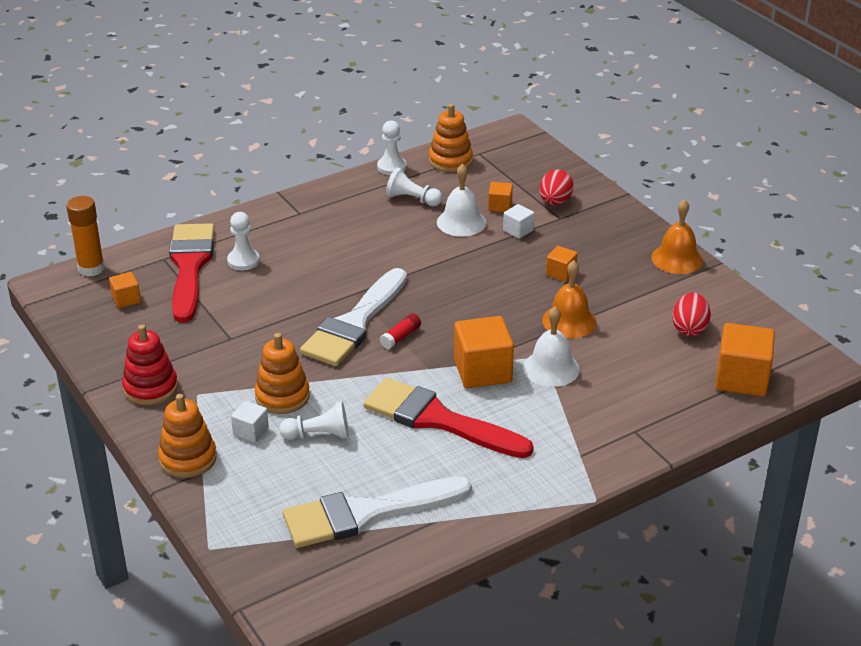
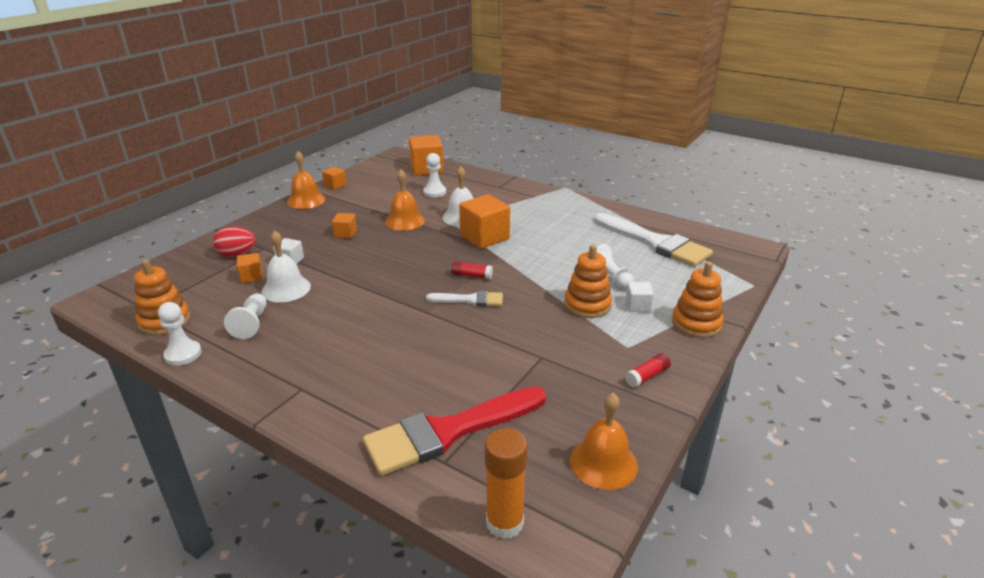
camera: 115 degrees left, 5 degrees down
orange cube [109,272,141,308] -> orange cube moved to [322,167,347,190]
red stacking toy [122,324,178,405] -> red glue stick [625,353,671,388]
white pawn [227,212,260,270] -> white pawn moved to [423,153,446,197]
white brush [300,268,407,366] -> white brush [426,291,503,306], size x0.52
red brush [363,378,533,458] -> none
red egg [672,293,711,336] -> none
none -> orange bell [570,393,638,490]

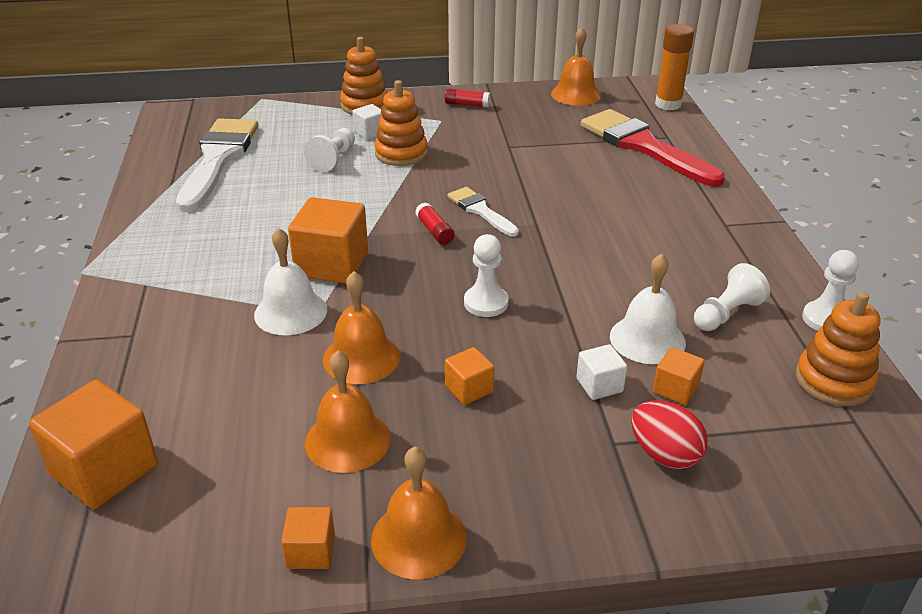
camera: 130 degrees left, 5 degrees up
red brush [363,386,546,476] -> red brush turned 150 degrees counterclockwise [581,109,725,186]
white pawn [423,153,446,197] -> white pawn moved to [464,234,509,317]
none -> orange bell [305,350,391,473]

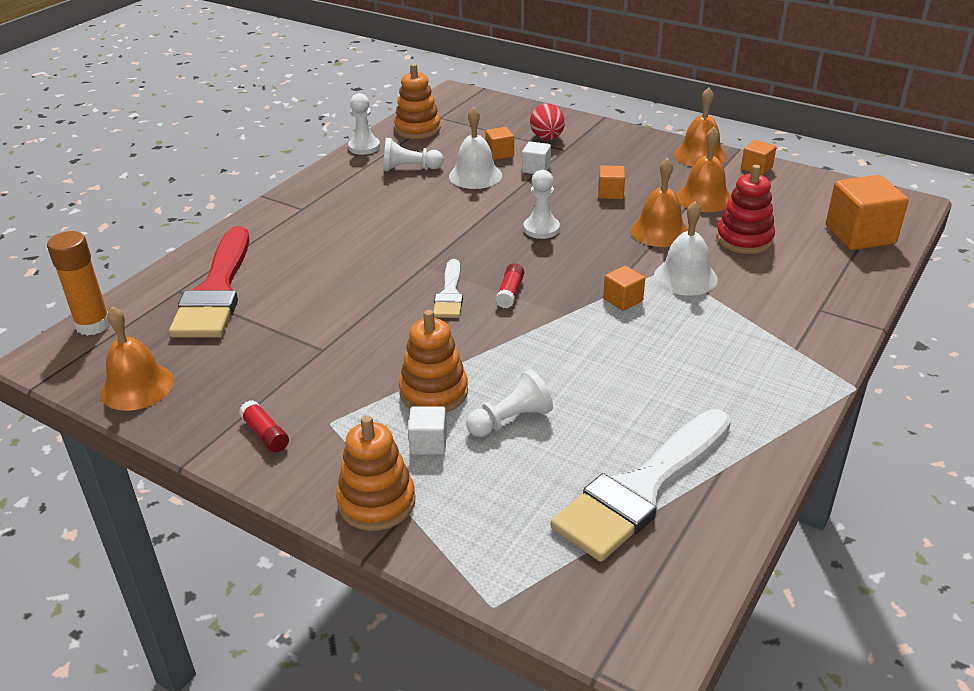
camera: 140 degrees left, 0 degrees up
orange cube [288,197,368,284] -> orange cube [603,266,645,311], size x0.51
none -> red stacking toy [716,165,775,254]

